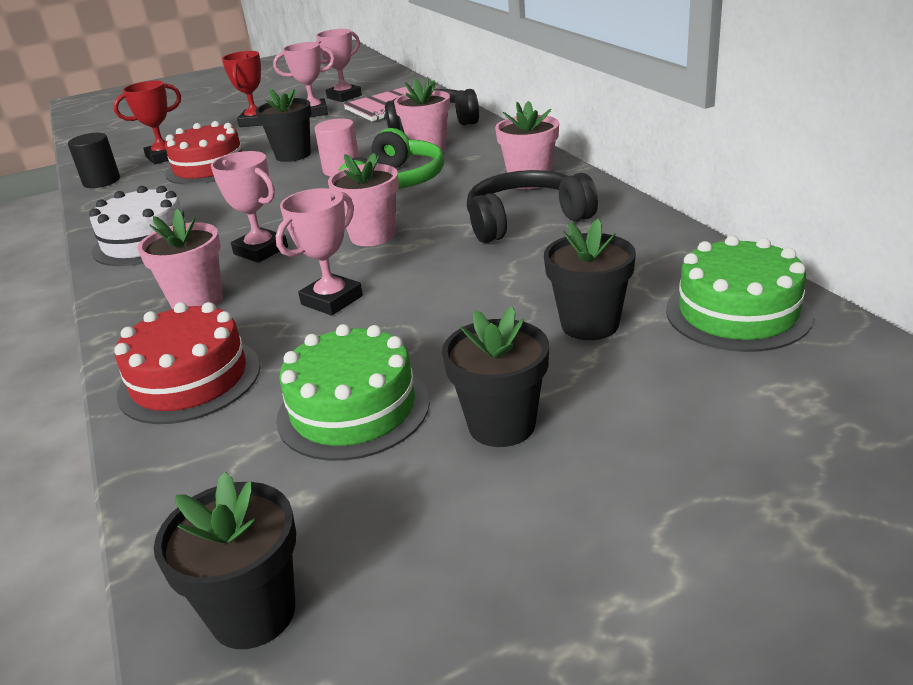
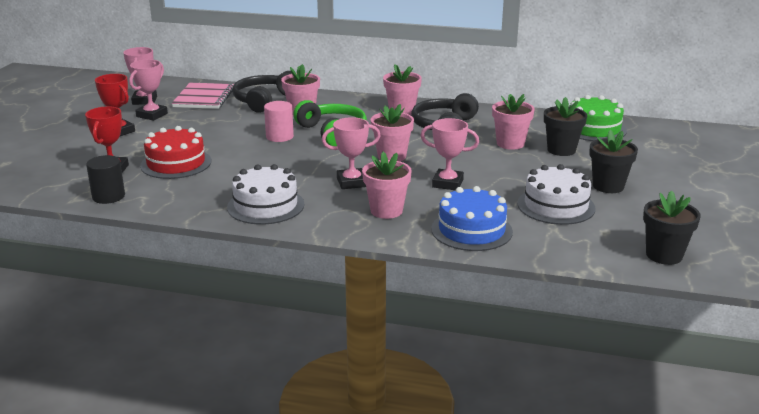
camera: 55 degrees left, 5 degrees down
red cake [114,302,260,424] -> blue cake [431,186,513,251]
black flower pot [256,89,311,162] -> none
pink trophy [276,188,363,316] -> pink trophy turned 60 degrees counterclockwise [421,118,479,190]
green cake [276,324,430,461] -> white cake [517,164,596,225]
none -> pink flower pot [492,94,535,150]

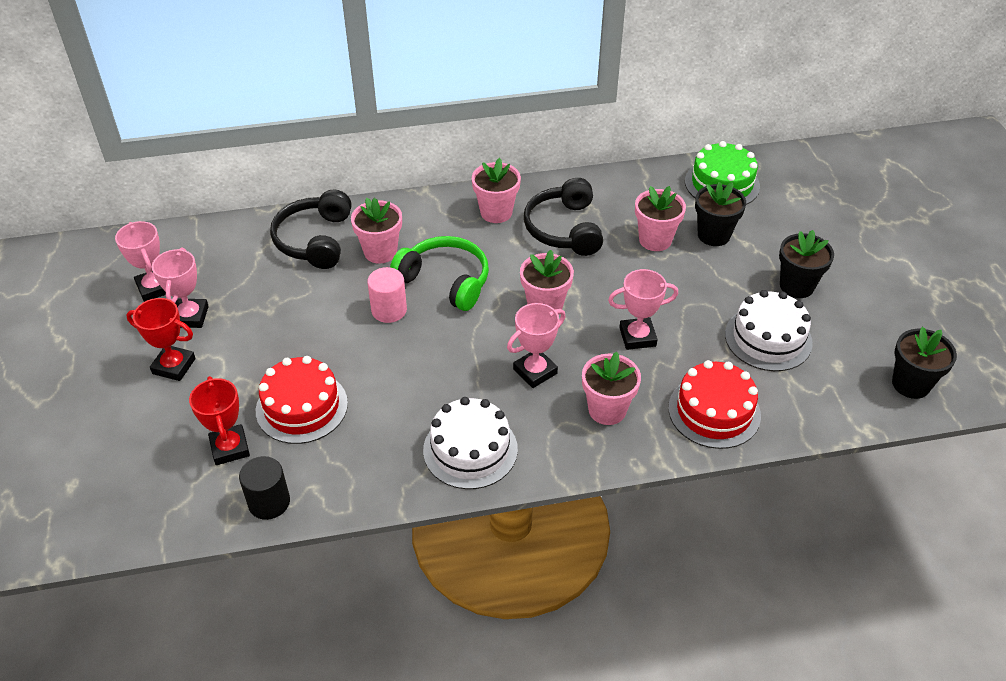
camera: 25 degrees left, 20 degrees up
pink notebook [172,83,234,109] -> none
blue cake [431,186,513,251] -> red cake [668,360,761,449]

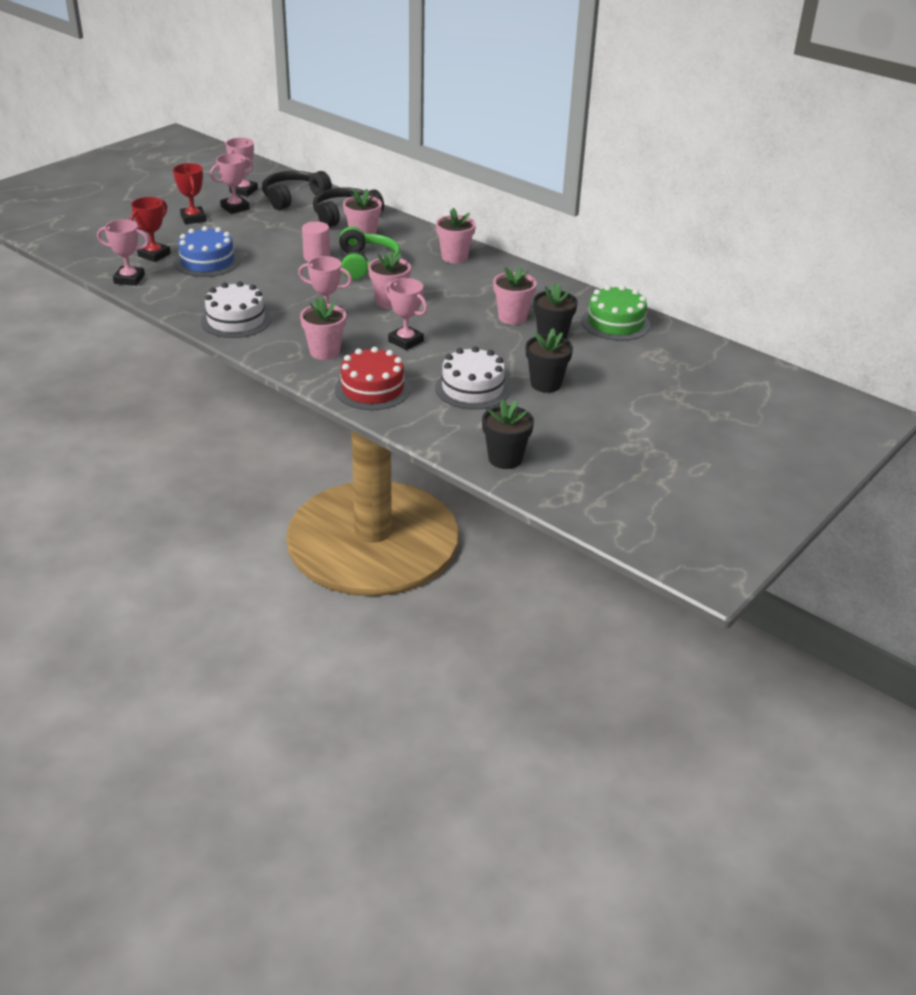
camera: 50 degrees right, 10 degrees down
black cylinder [239,456,290,520] -> pink trophy [97,219,149,286]
red cake [256,356,348,444] -> blue cake [175,226,240,277]
black headphones [524,178,603,256] -> black headphones moved to [262,171,332,210]

